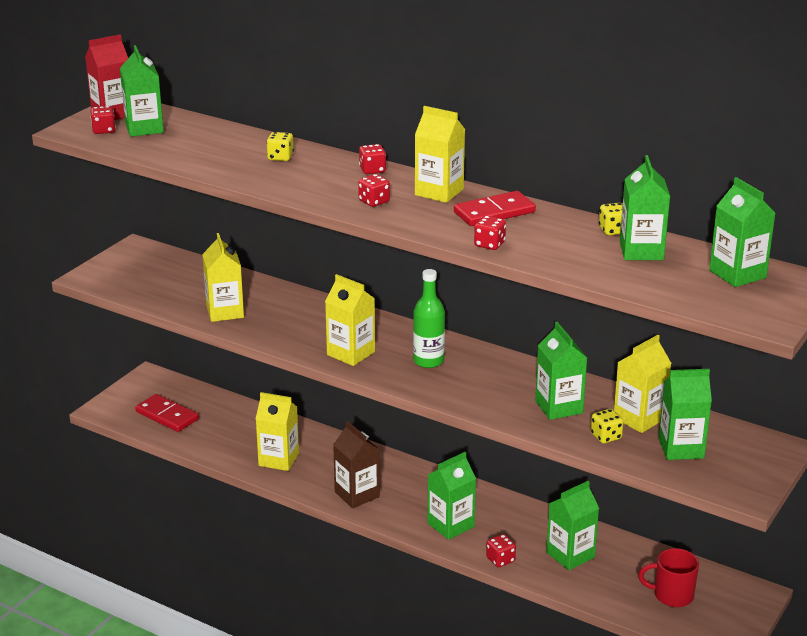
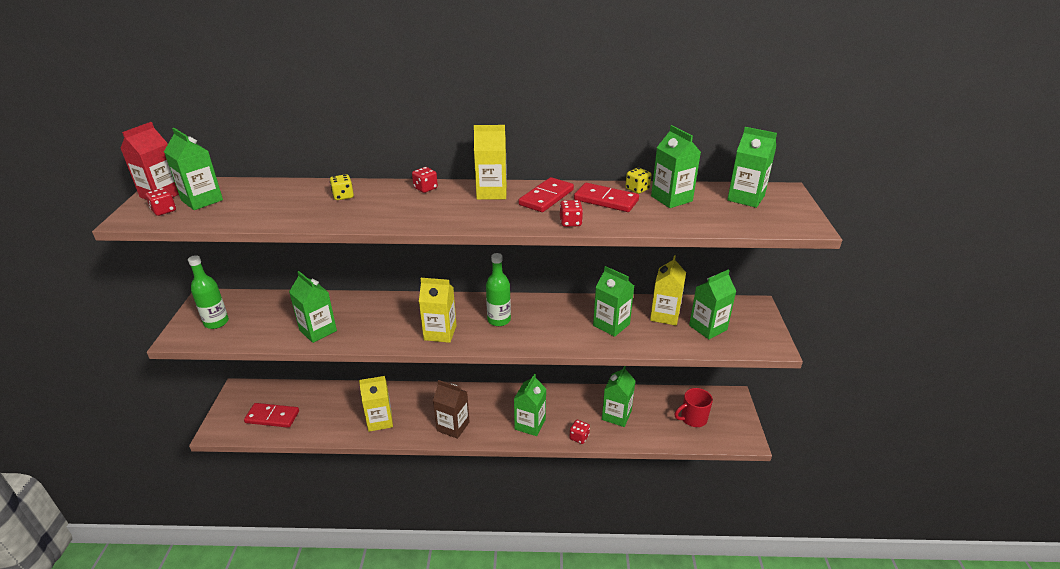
camera: 30 degrees left, 5 degrees up
yellow carton [202,233,244,322] -> green carton [289,271,337,343]
red dice [358,174,390,207] -> none
yellow dice [591,409,624,443] -> none
none -> green bottle [188,255,229,329]
none -> red domino [574,183,639,212]

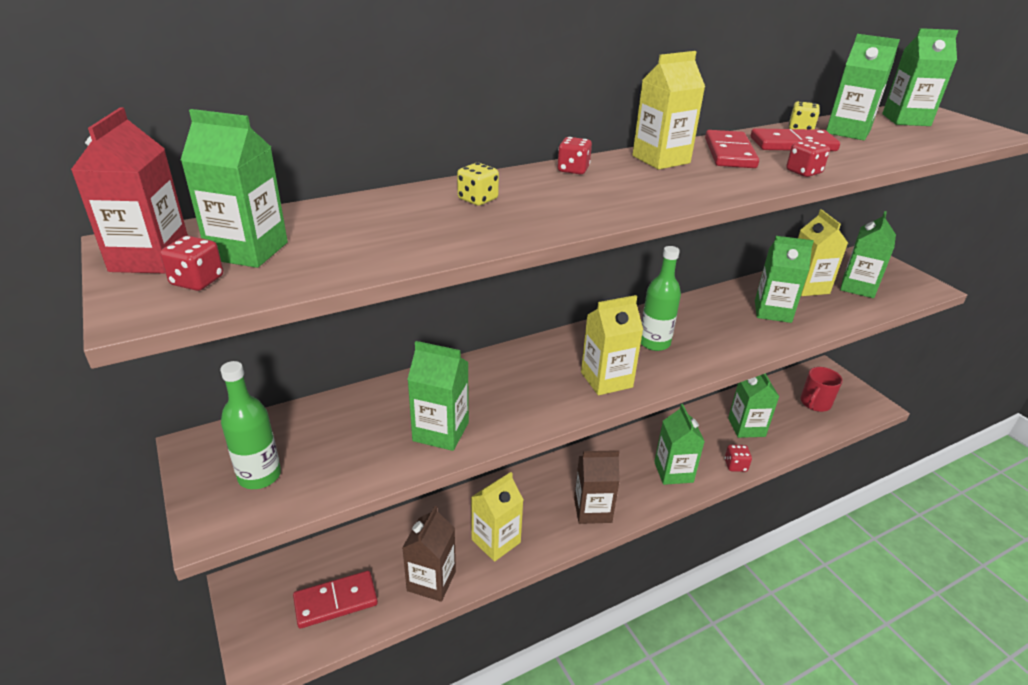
camera: 30 degrees left, 0 degrees up
none -> brown carton [402,506,456,602]

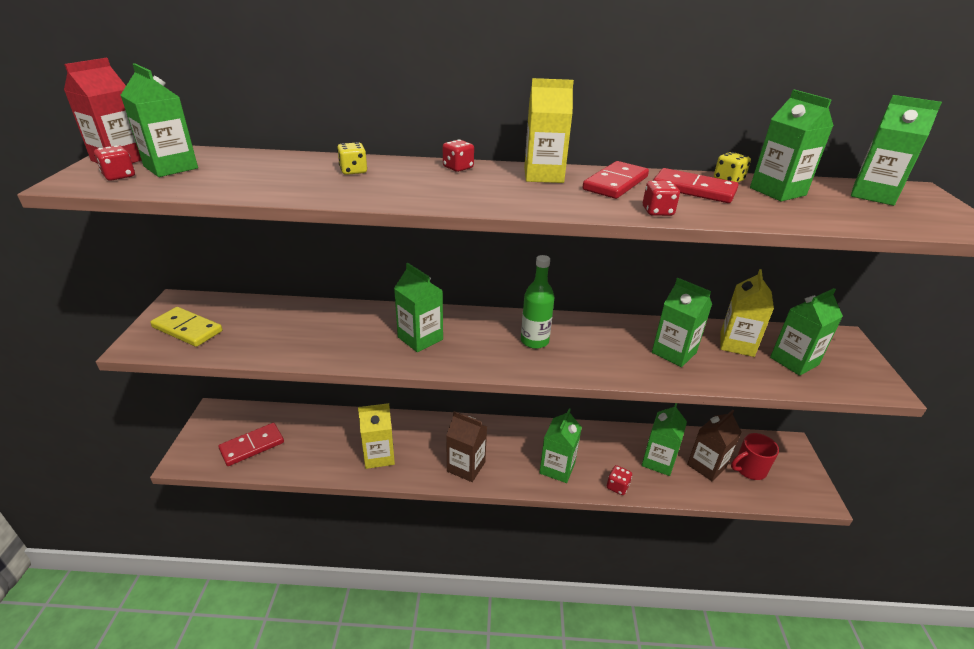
camera: 30 degrees right, 0 degrees up
green bottle [220,361,281,489] -> yellow domino [150,307,222,347]
red domino [293,571,378,629] -> red domino turned 45 degrees counterclockwise [218,423,284,466]
brown carton [402,506,456,602] -> brown carton moved to [687,410,741,481]
green carton [407,341,469,451] -> green carton moved to [394,263,443,352]
yellow carton [581,295,643,395] -> none

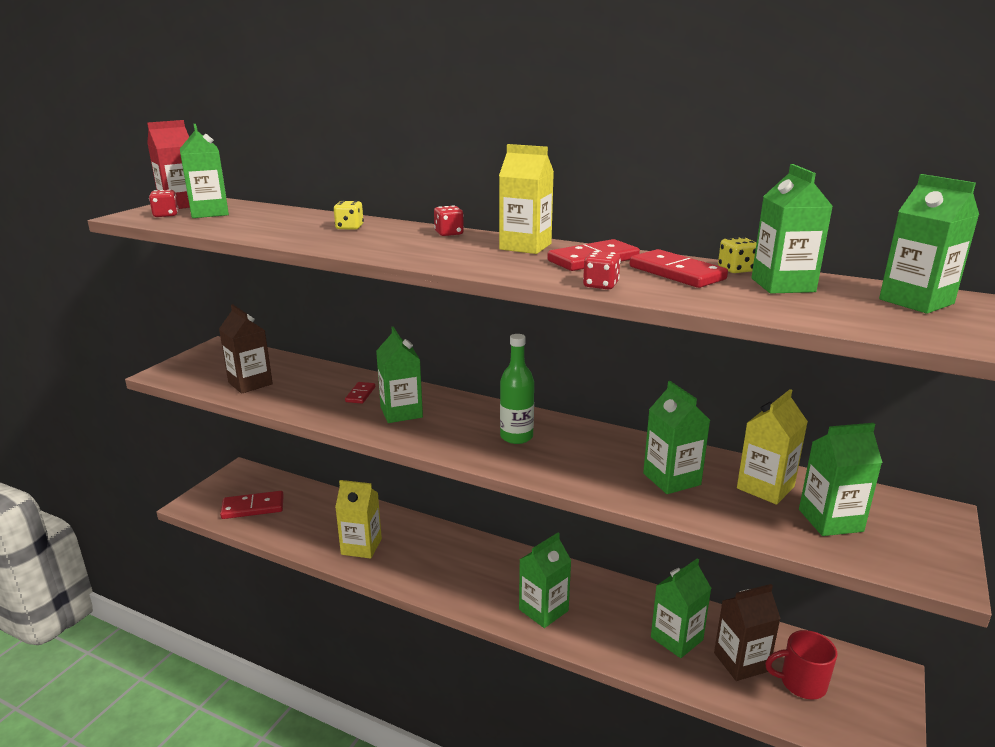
camera: 25 degrees right, 10 degrees down
yellow domino [150,307,222,347] -> none
brown carton [446,411,487,482] -> brown carton moved to [219,304,273,394]
red dice [607,465,632,495] -> none
none -> red domino [345,382,375,404]

